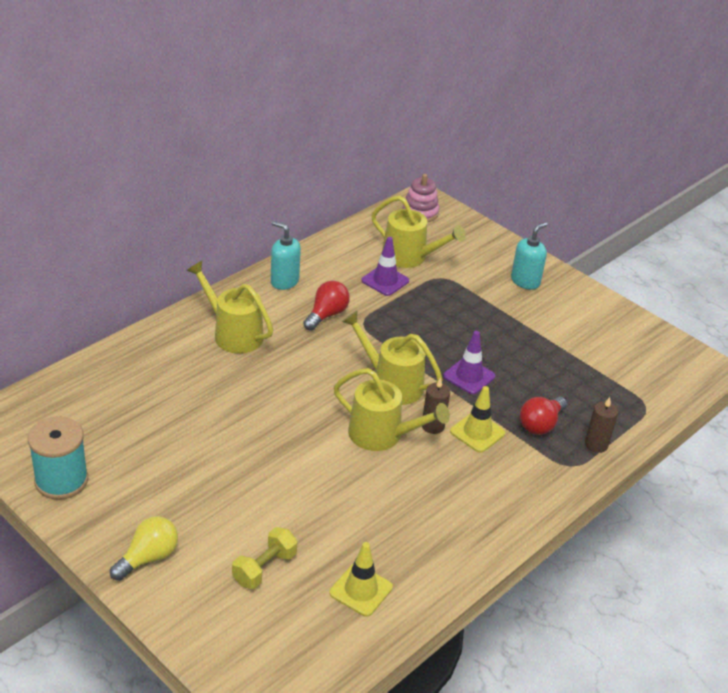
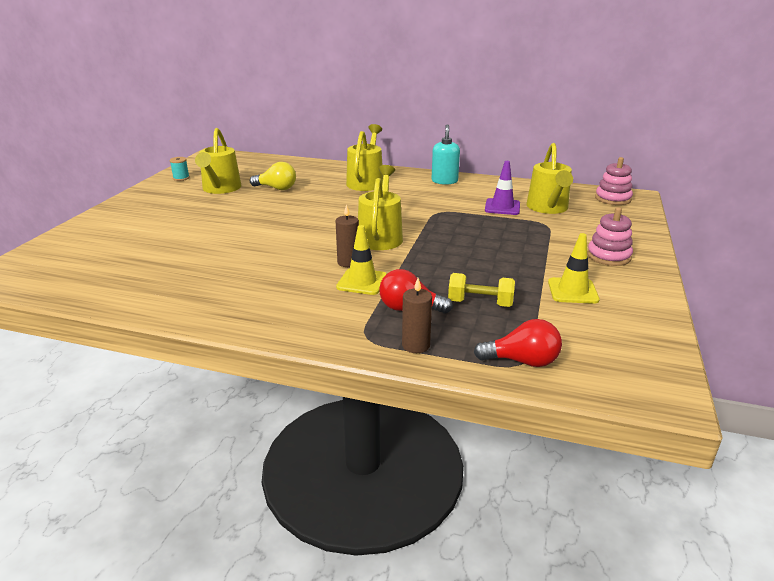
camera: 65 degrees right, 10 degrees down
turquoise spool [28,416,88,500] -> turquoise spool [170,157,190,181], size x0.47
yellow light bulb [110,516,178,581] -> yellow light bulb moved to [250,162,296,190]
yellow dumbbell [232,527,297,589] -> yellow dumbbell moved to [448,273,515,307]
red light bulb [303,281,350,331] -> red light bulb moved to [474,319,562,367]
yellow traffic cone [329,542,393,617] -> yellow traffic cone moved to [548,233,600,304]
yellow watering can [334,368,450,451] -> yellow watering can moved to [195,128,242,194]
purple traffic cone [443,331,495,394] -> none
turquoise soap dispenser [511,222,548,289] -> pink stacking toy [587,207,633,266]

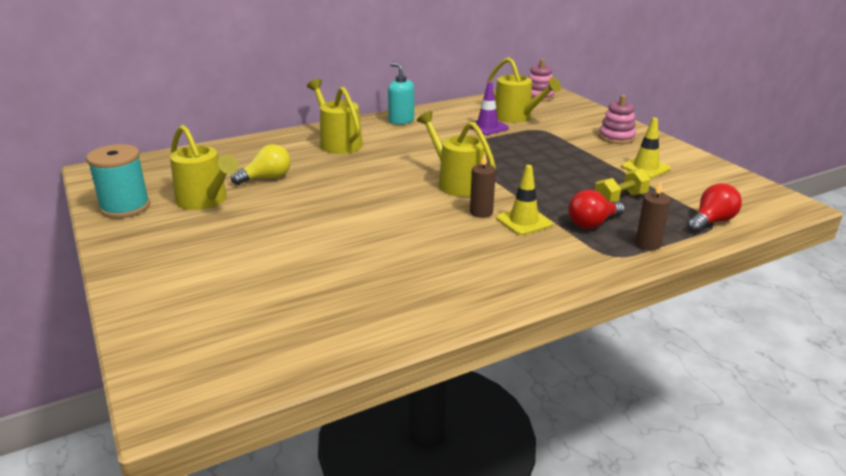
camera: 45 degrees left, 0 degrees up
turquoise spool [170,157,190,181] -> turquoise spool [86,144,150,218], size x2.12

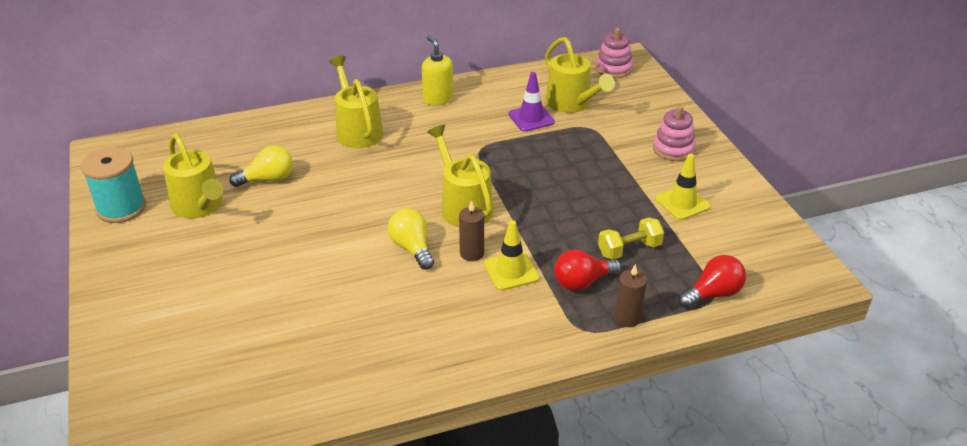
camera: 10 degrees right, 10 degrees up
turquoise soap dispenser [388,62,414,125] -> yellow soap dispenser [422,35,453,106]
none -> yellow light bulb [388,208,434,270]

